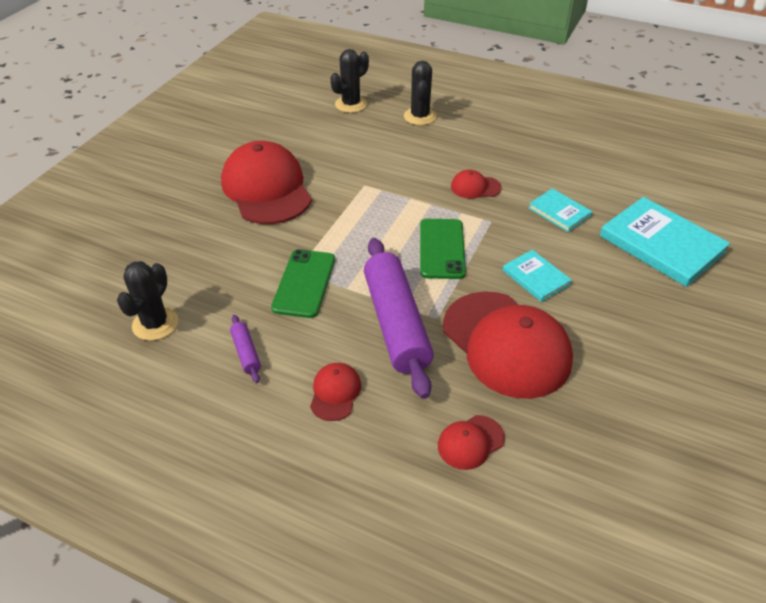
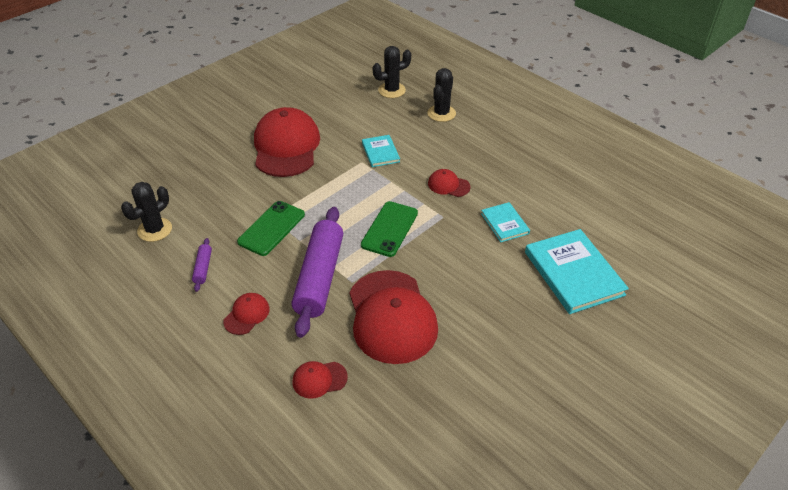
camera: 20 degrees right, 0 degrees up
turquoise book [503,250,572,302] -> turquoise book moved to [362,135,400,167]

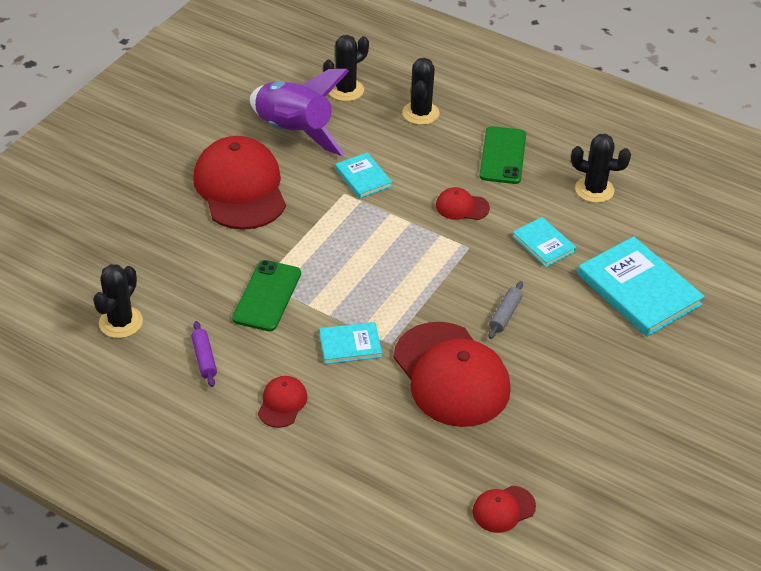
camera: 15 degrees left, 0 degrees up
purple rolling pin [291,207,343,338] -> turquoise book [319,322,382,364]
red cap [293,361,348,399] -> red cap moved to [472,486,536,533]
green phone [361,201,418,257] -> green phone moved to [479,126,526,184]
none -> purple rocket [250,69,349,156]
none -> grey rolling pin [488,281,523,339]
none -> black cactus [571,134,631,203]

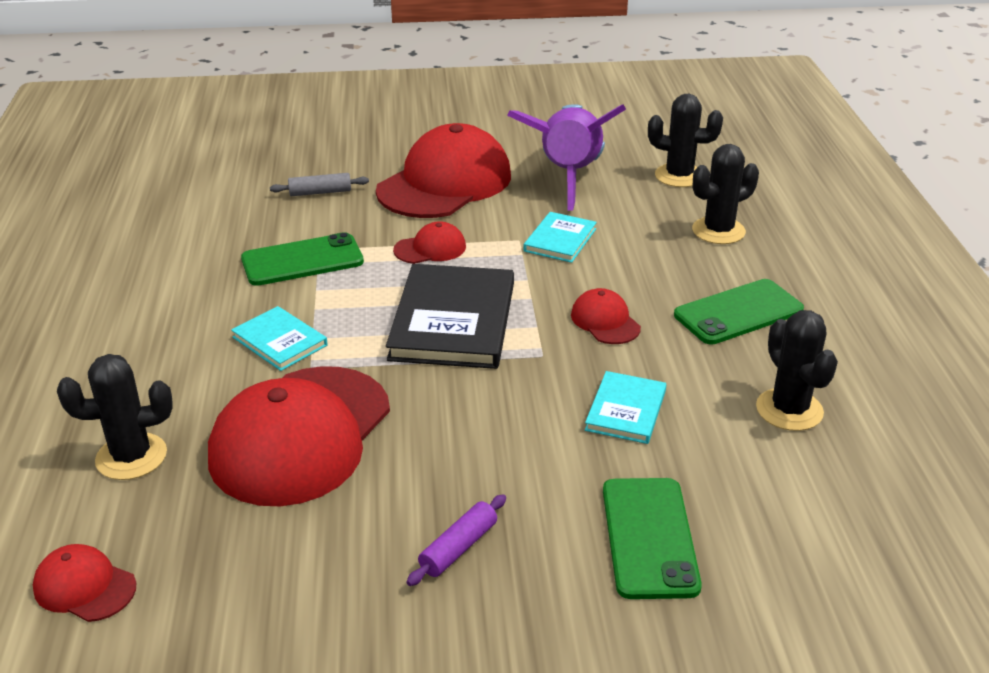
camera: 55 degrees right, 10 degrees down
black cactus [93,264,143,338] -> black cactus moved to [57,354,173,480]
purple rolling pin [191,321,217,387] -> purple rolling pin moved to [407,494,506,586]
red cap [258,376,307,428] -> red cap moved to [393,221,466,264]
grey rolling pin [488,281,523,339] -> grey rolling pin moved to [270,173,369,196]
turquoise book [577,236,705,337] -> green phone [603,478,702,599]
none -> black book [386,264,514,369]

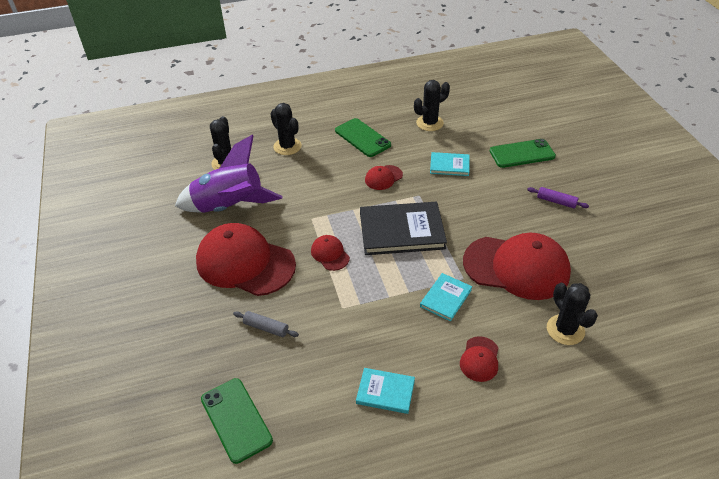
camera: 100 degrees left, 10 degrees up
red cap [33,544,136,622] -> red cap moved to [460,336,498,382]
green phone [241,232,364,286] -> green phone moved to [201,378,273,464]
grey rolling pin [270,173,369,196] -> grey rolling pin turned 45 degrees counterclockwise [233,311,299,337]
turquoise book [524,212,597,263] -> turquoise book moved to [356,368,415,414]

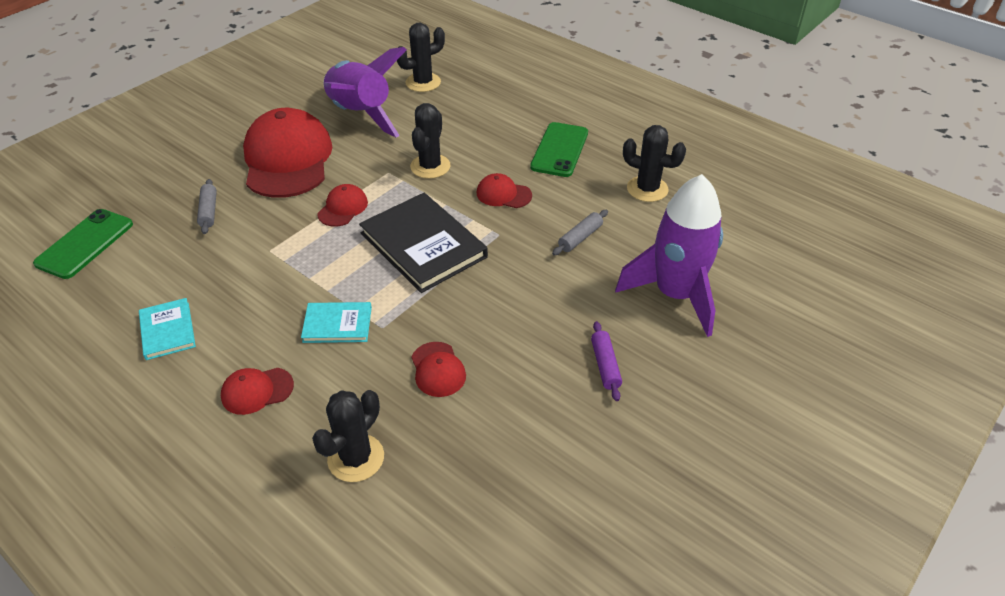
camera: 55 degrees right, 0 degrees up
black cactus [270,103,302,155] -> black cactus moved to [410,103,450,179]
turquoise book [430,152,470,176] -> grey rolling pin [552,210,608,255]
red cap [463,233,571,300] -> red cap [411,342,466,397], size x0.44
green phone [490,139,556,168] -> purple rocket [615,174,723,337]

